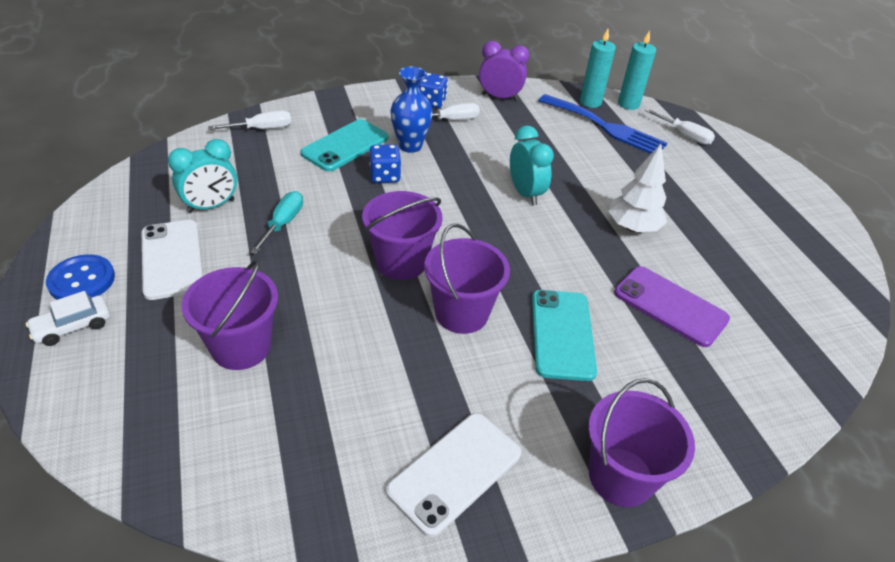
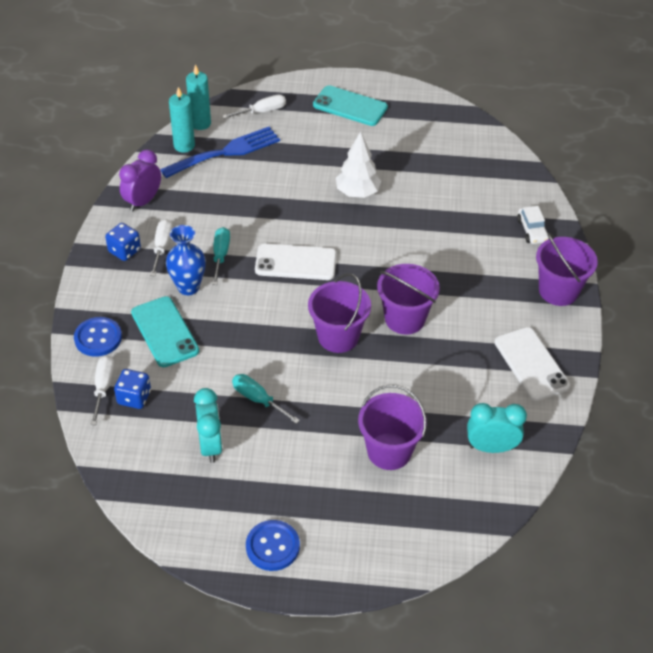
camera: 65 degrees left, 5 degrees up
white car [26,291,110,346] -> white car moved to [517,206,549,244]
white phone [142,220,203,300] -> white phone moved to [255,244,337,280]
blue dice [369,144,401,183] -> blue dice moved to [114,369,151,409]
turquoise clock [510,125,554,205] -> turquoise clock moved to [467,403,527,453]
turquoise phone [532,290,597,381] -> turquoise phone moved to [313,85,388,126]
purple phone [614,266,730,347] -> none
none -> blue button [74,317,122,357]
none -> turquoise screwdriver [212,227,230,285]

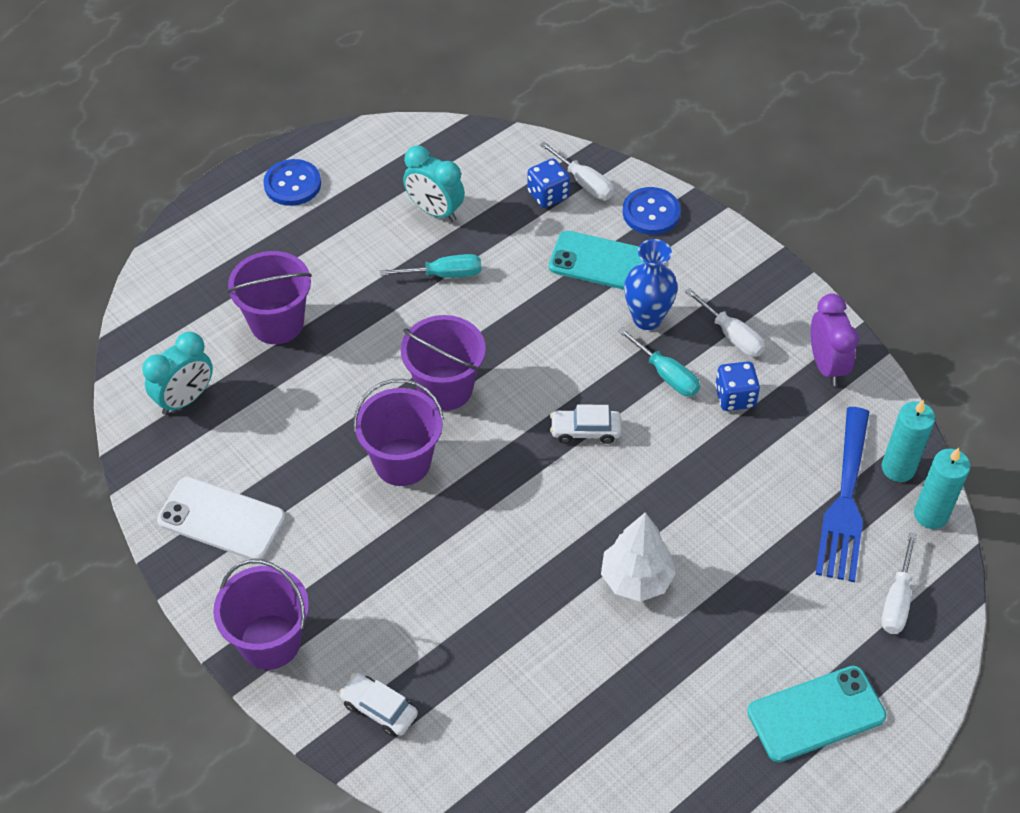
camera: 135 degrees right, 5 degrees up
blue dice [105,223,141,261] -> blue dice moved to [715,361,760,411]
white phone [255,244,337,280] -> white car [550,404,621,444]

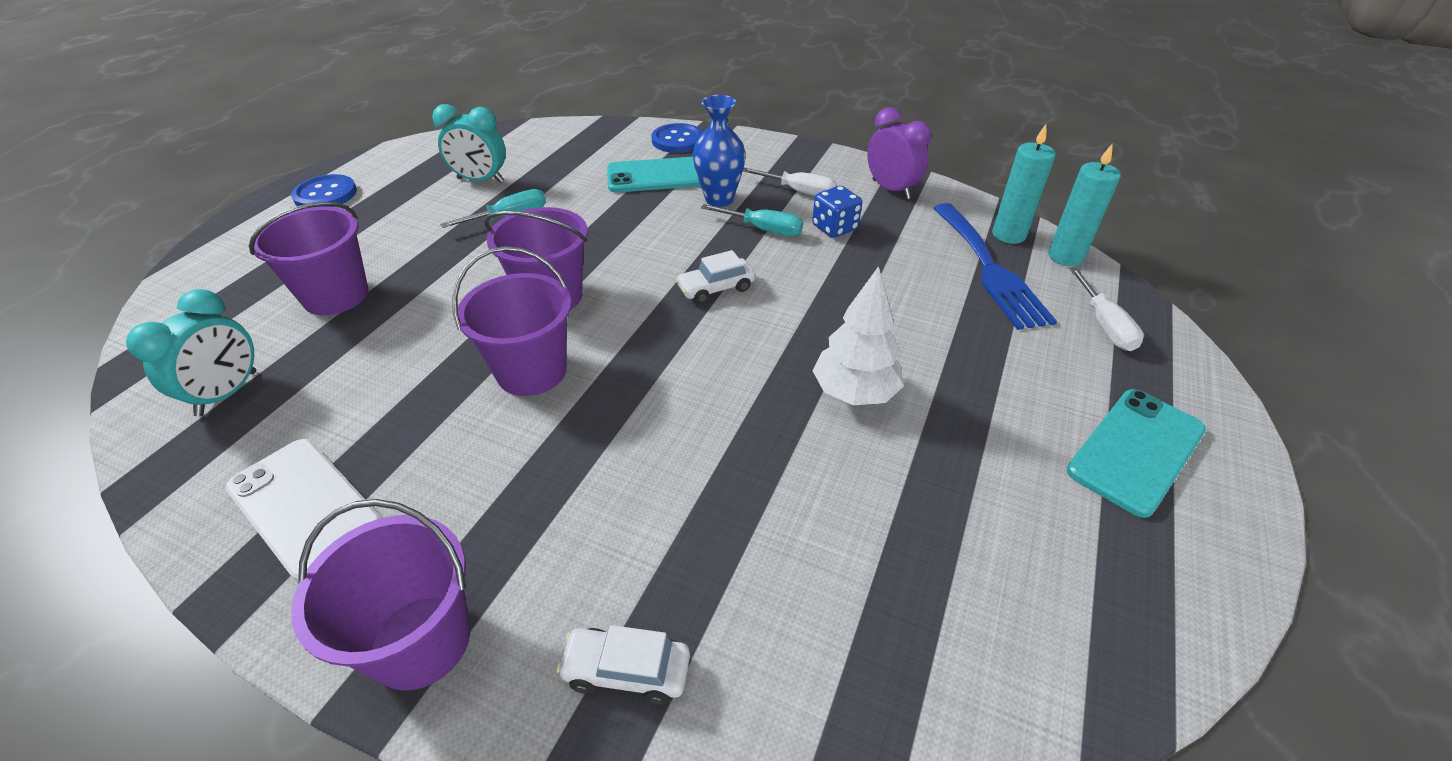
camera: 25 degrees left, 10 degrees down
white phone [157,477,286,560] -> white phone turned 45 degrees clockwise [226,439,381,582]
blue dice [527,158,570,208] -> none
white screwdriver [540,142,614,200] -> none

